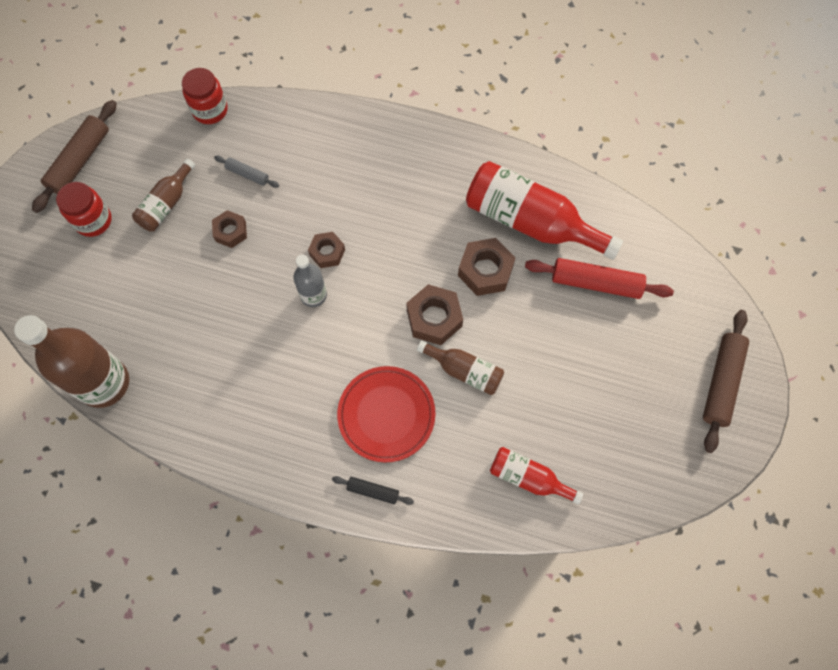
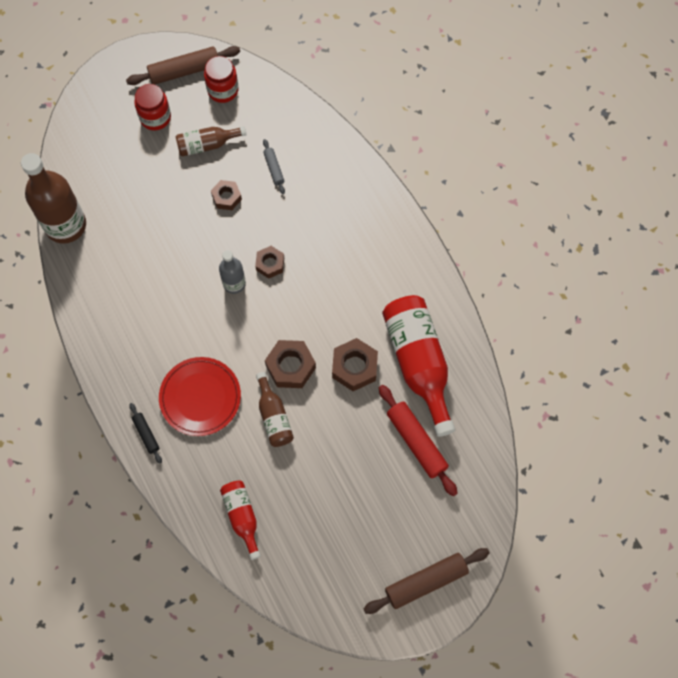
camera: 45 degrees right, 0 degrees up
red jar [182,68,228,124] -> red jar moved to [204,56,239,103]

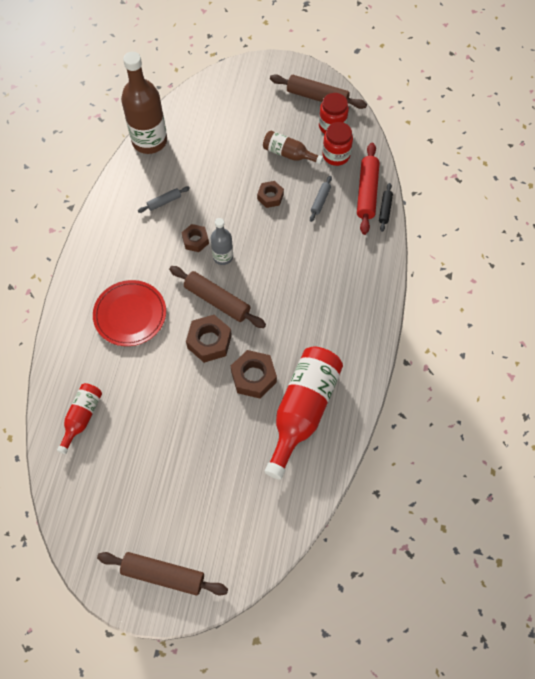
camera: 40 degrees right, 5 degrees down
black rolling pin [129,403,162,464] -> black rolling pin moved to [379,183,393,232]
red jar [134,84,171,130] -> red jar moved to [322,122,353,166]
brown nut [255,246,284,279] -> brown nut moved to [181,224,209,252]
brown bottle [256,372,294,447] -> none
red rolling pin [379,385,458,496] -> red rolling pin moved to [357,143,380,235]
none -> grey rolling pin [138,186,190,213]
none -> brown rolling pin [169,266,266,328]

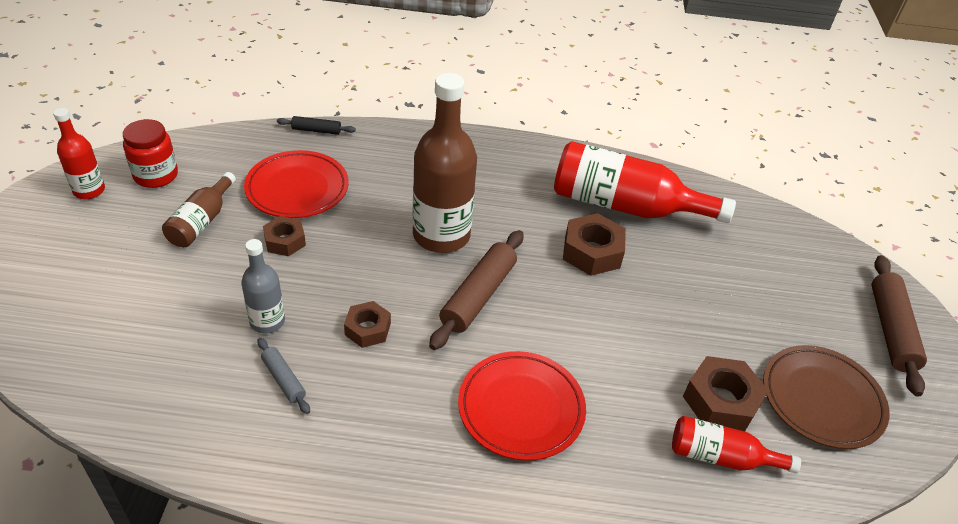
camera: 100 degrees left, 20 degrees down
brown bottle [121,52,167,154] -> brown bottle moved to [412,73,477,253]
brown nut [186,315,232,363] -> brown nut moved to [683,356,768,431]
grey bottle [211,218,233,265] -> grey bottle moved to [241,239,285,334]
brown rolling pin [270,74,367,109] -> red bottle [53,108,105,199]
grey rolling pin [310,176,332,222] -> red plate [244,150,349,218]
red jar [322,122,353,166] -> none
red rolling pin [357,143,380,235] -> none
none -> brown plate [763,345,890,449]

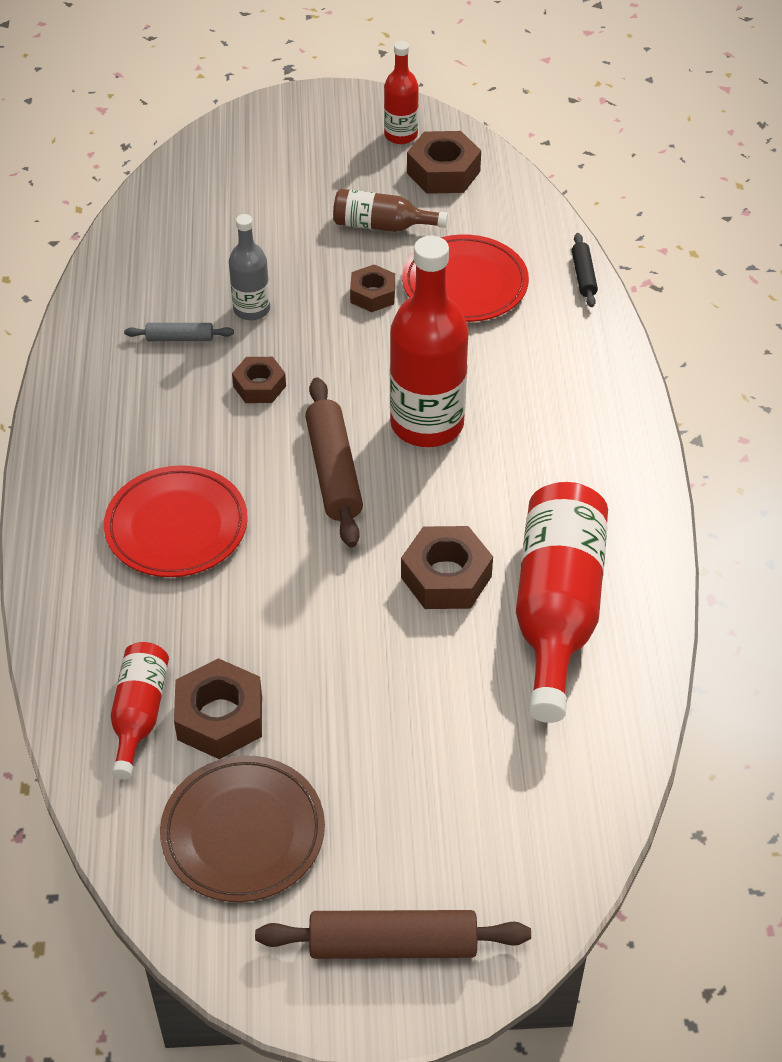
camera: 85 degrees right, 5 degrees up
red jar [123,119,178,188] -> brown nut [407,131,481,194]
grey rolling pin [257,338,310,414] -> grey rolling pin turned 45 degrees clockwise [124,323,234,341]
brown bottle [412,73,477,253] -> red bottle [390,236,469,447]
brown rolling pin [429,230,523,350] -> brown rolling pin turned 60 degrees clockwise [305,378,363,547]

